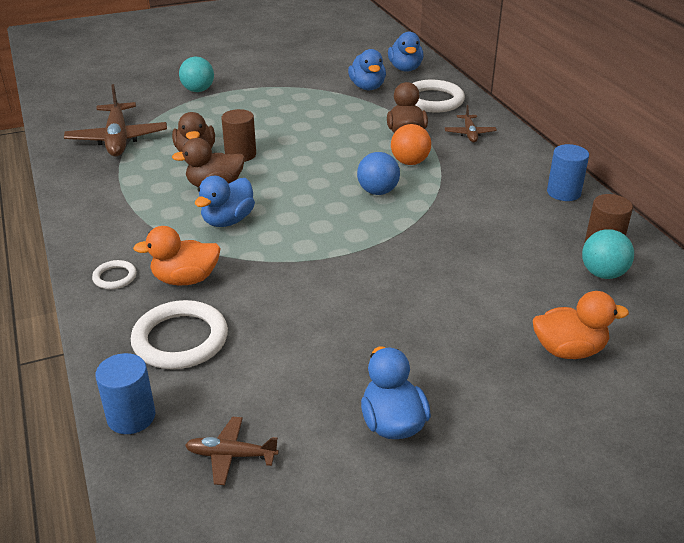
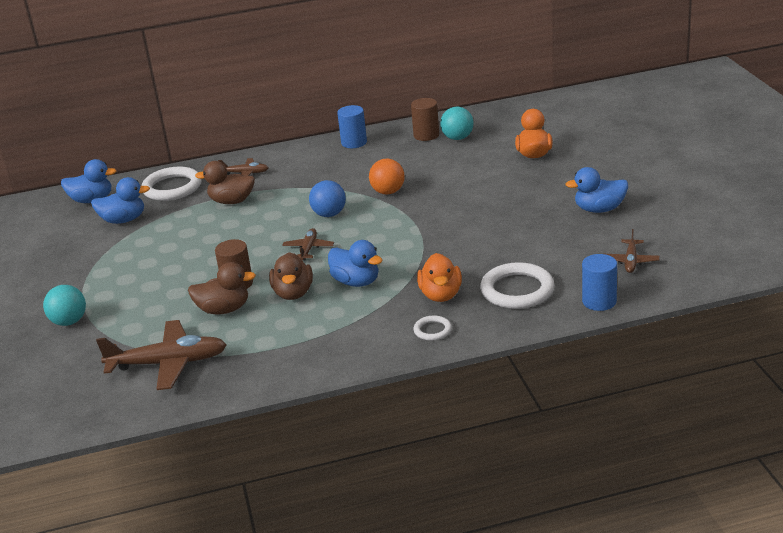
camera: 80 degrees left, 5 degrees down
orange ball [391,124,431,165] -> orange ball moved to [369,159,405,195]
none -> brown plane [282,228,334,260]

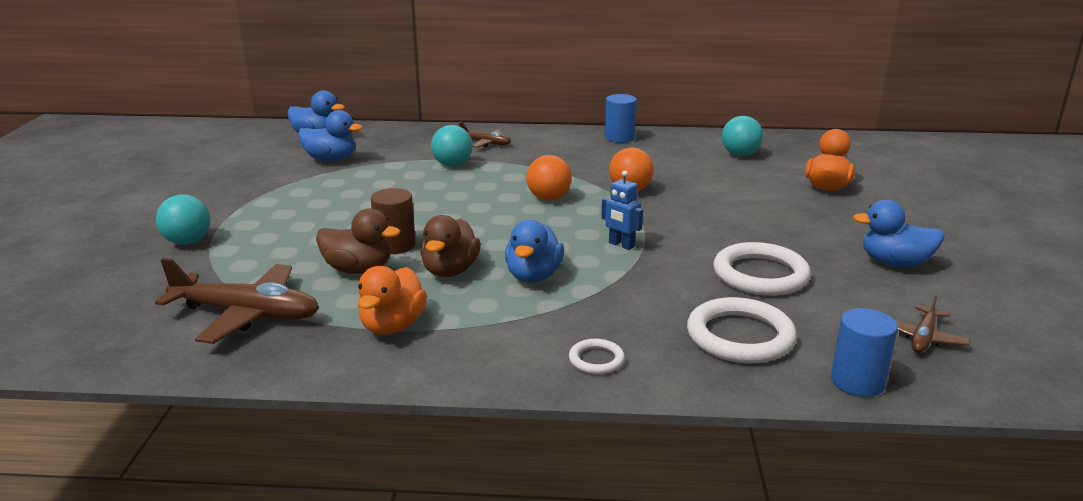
camera: 15 degrees right, 5 degrees down
white ring [142,167,202,201] -> white ring moved to [713,242,811,296]
brown duck [195,161,255,204] -> turquoise ball [431,125,473,167]
brown plane [282,228,334,260] -> none
blue ball [309,180,346,217] -> orange ball [526,155,572,201]
blue duck [328,240,383,287] -> blue duck turned 45 degrees clockwise [505,220,564,282]
brown cylinder [411,98,439,141] -> none
orange duck [417,253,462,302] -> orange duck moved to [358,266,427,335]
none -> blue robot [601,171,643,250]

